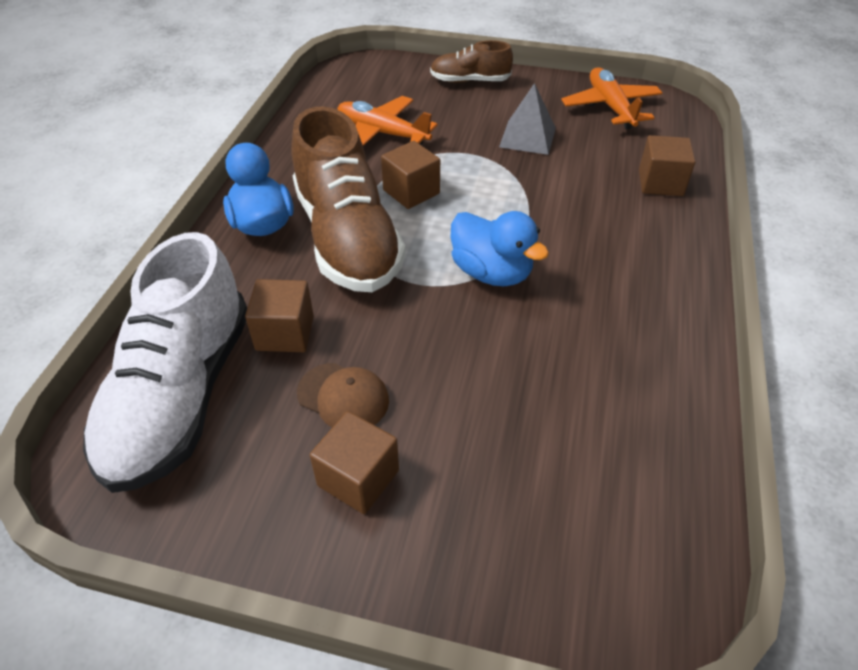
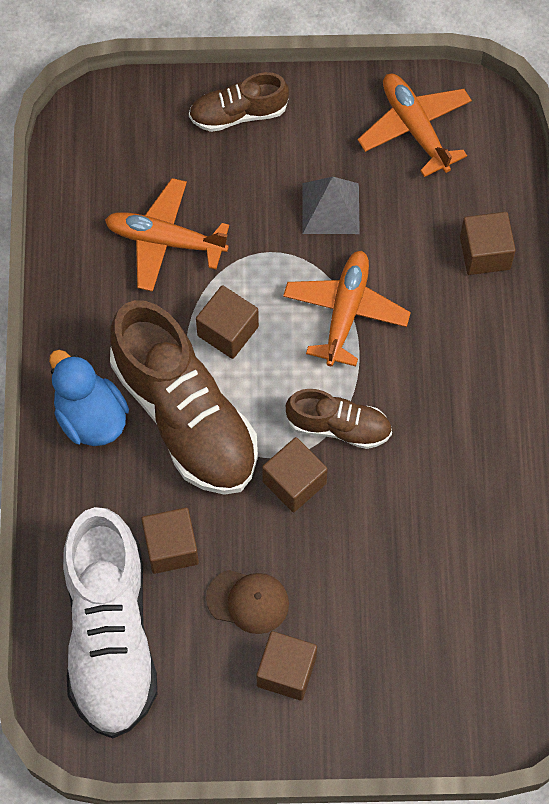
camera: 15 degrees left, 20 degrees up
blue duck [451,211,549,286] -> brown shoe [286,389,392,449]
none -> brown cube [262,437,328,512]
none -> orange plane [283,251,411,366]

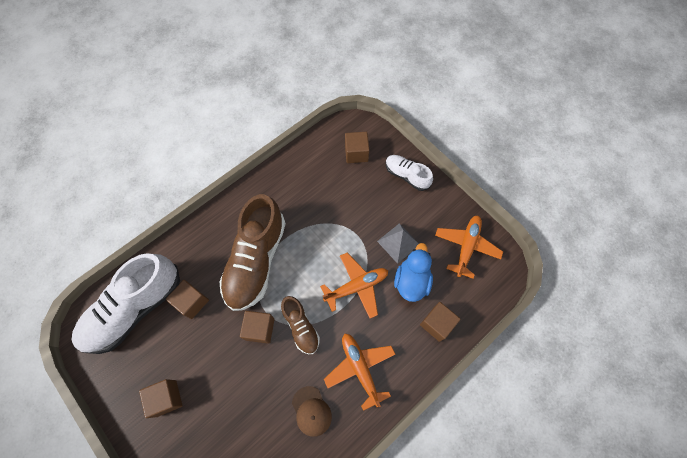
camera: 50 degrees right, 0 degrees up
blue duck [49,350,129,446] -> blue duck moved to [394,243,433,302]
orange plane [105,178,229,292] -> orange plane moved to [324,333,395,411]
brown shoe [189,72,289,132] -> white shoe [386,155,433,191]
brown cube [196,285,259,359] -> brown cube moved to [345,132,370,163]
brown cap [206,570,289,634] -> brown cap moved to [292,386,332,437]

